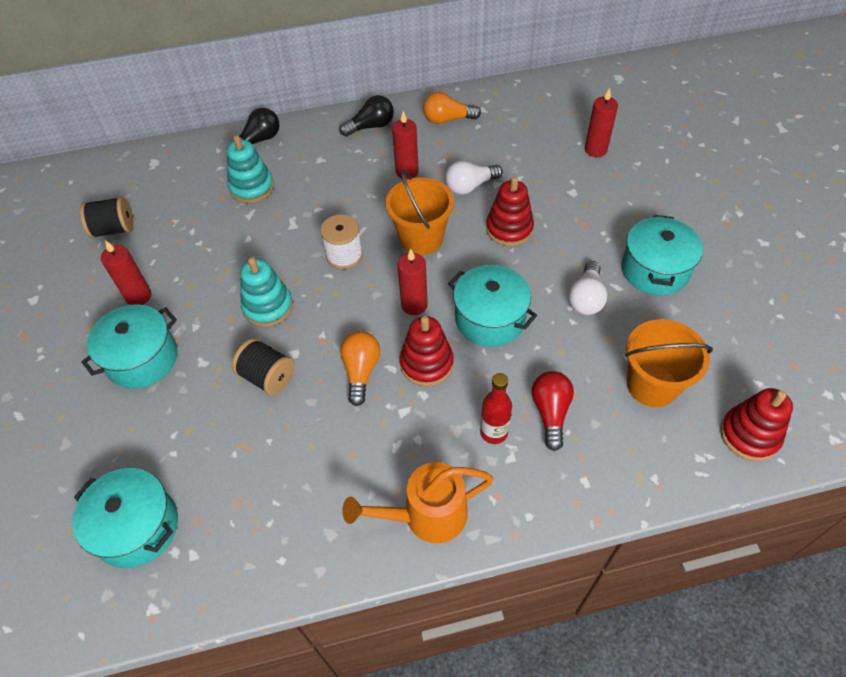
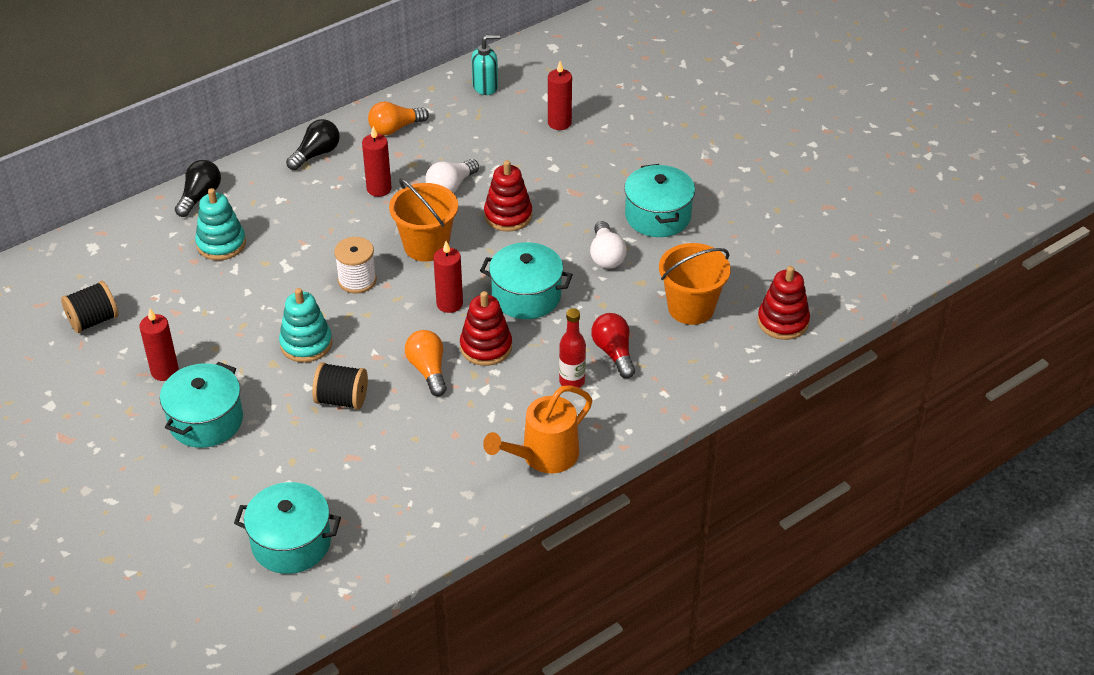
camera: 25 degrees left, 10 degrees down
none -> turquoise soap dispenser [472,34,501,95]

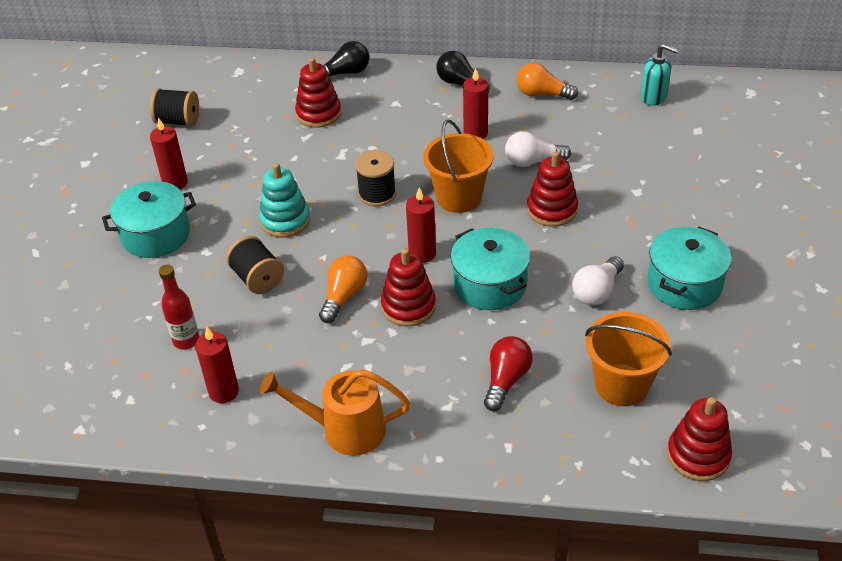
camera: 45 degrees right, 0 degrees up
turquoise stacking toy [195,188,246,260] -> red stacking toy [295,57,341,128]
turquoise pot [234,482,341,574] -> none
black light bulb [286,119,340,170] -> black light bulb turned 135 degrees counterclockwise [437,51,490,93]
white spool [334,237,377,293] -> black spool [355,150,396,207]
red candle [548,61,572,130] -> red candle moved to [195,327,239,403]
red bottle [559,308,586,388] -> red bottle moved to [159,265,200,349]

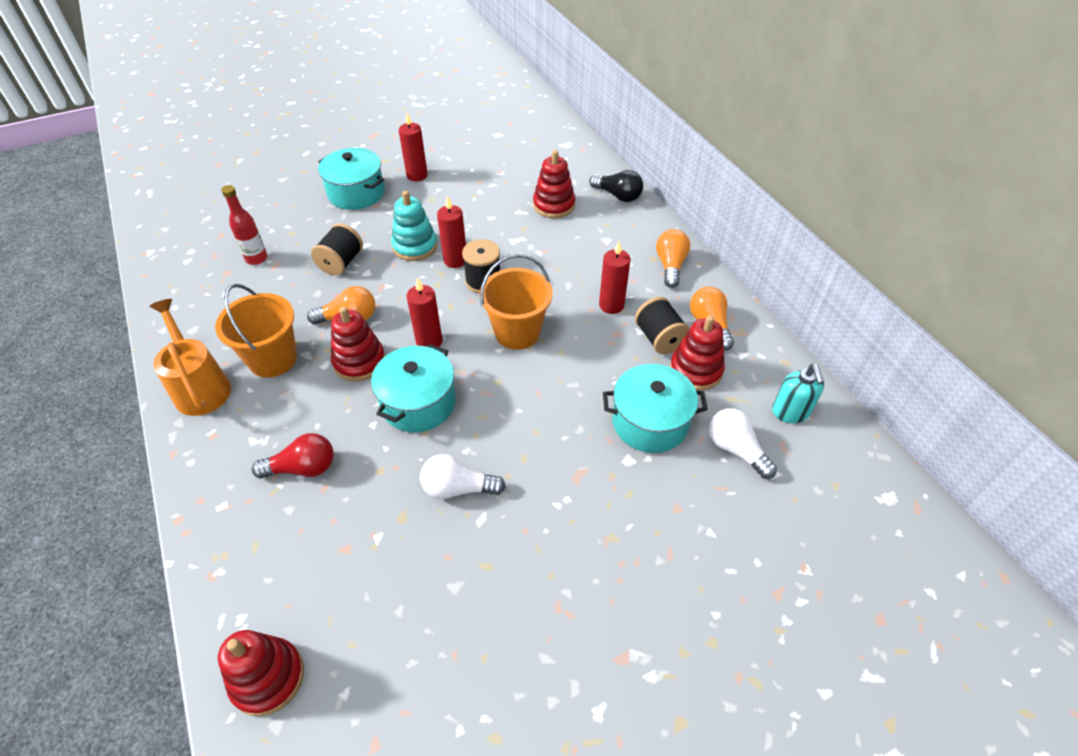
camera: 55 degrees right, 5 degrees up
black spool [150,88,199,127] -> black spool moved to [635,297,690,354]
red candle [195,327,239,403] -> red candle moved to [437,196,466,268]
black light bulb [437,51,490,93] -> orange light bulb [656,229,690,288]
white light bulb [505,131,571,167] -> white light bulb moved to [709,408,777,479]
red stacking toy [527,151,578,227] -> red stacking toy moved to [670,315,725,391]
orange bucket [585,312,672,406] -> orange bucket moved to [215,284,297,378]
turquoise pot [647,227,731,310] -> turquoise pot moved to [603,364,708,453]

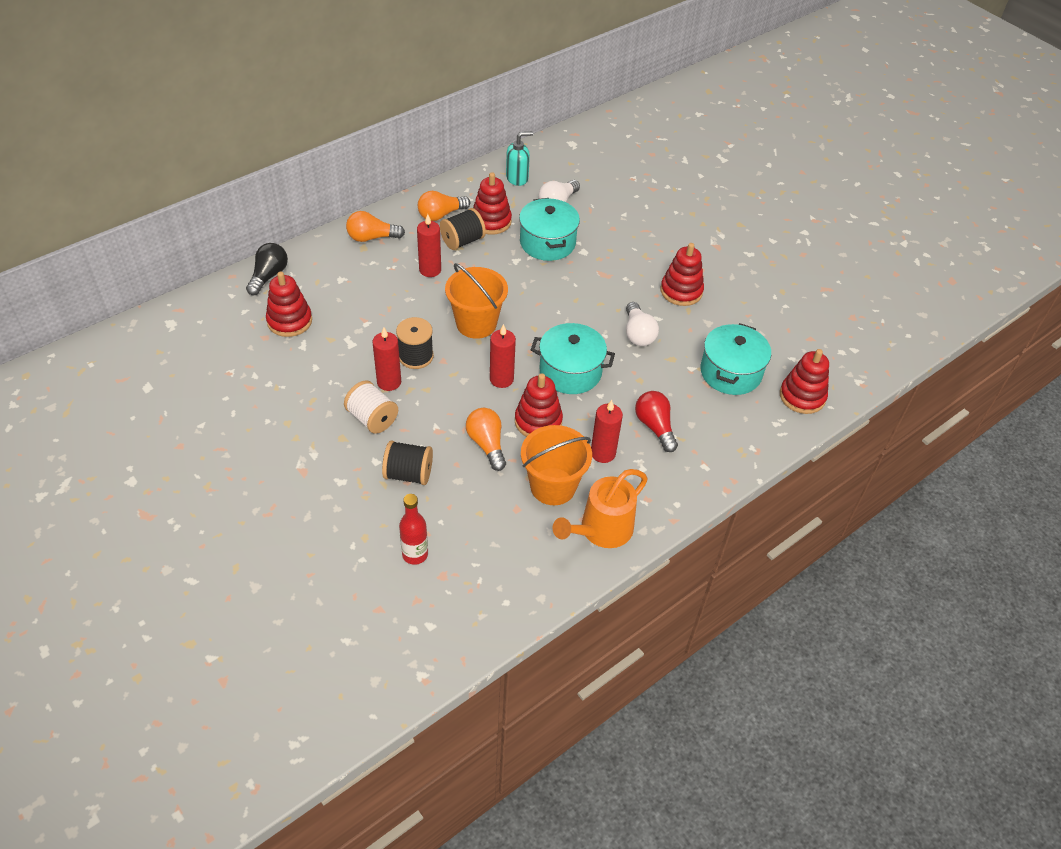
camera: 105 degrees left, 0 degrees up
turquoise pot [318,148,385,210] -> turquoise pot moved to [701,323,771,395]
turquoise stacking toy [391,191,437,261] -> white spool [344,380,398,434]
red candle [399,113,428,182] -> red candle moved to [591,400,623,463]
none -> red stacking toy [661,243,704,306]

